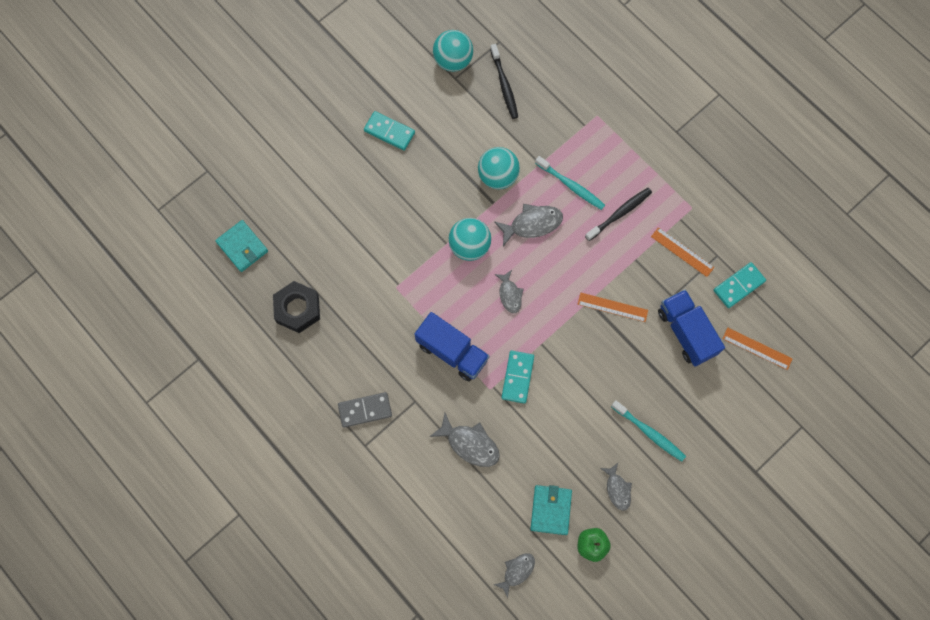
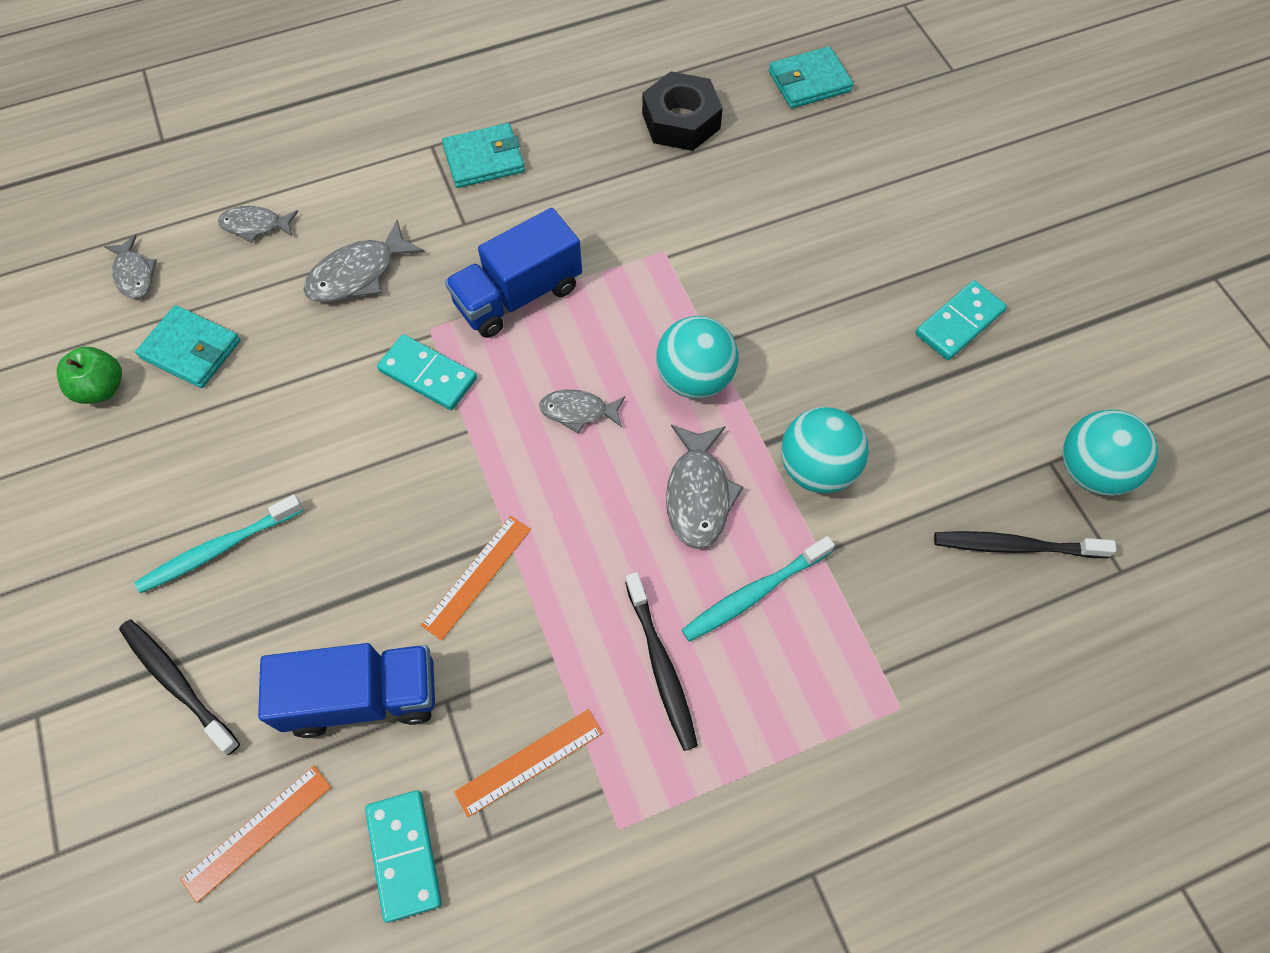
camera: 110 degrees right, 10 degrees down
grey domino [338,392,392,428] -> turquoise wallet [442,123,525,188]
grey fish [600,463,632,511] -> grey fish moved to [218,206,298,243]
none -> black toothbrush [119,620,240,755]

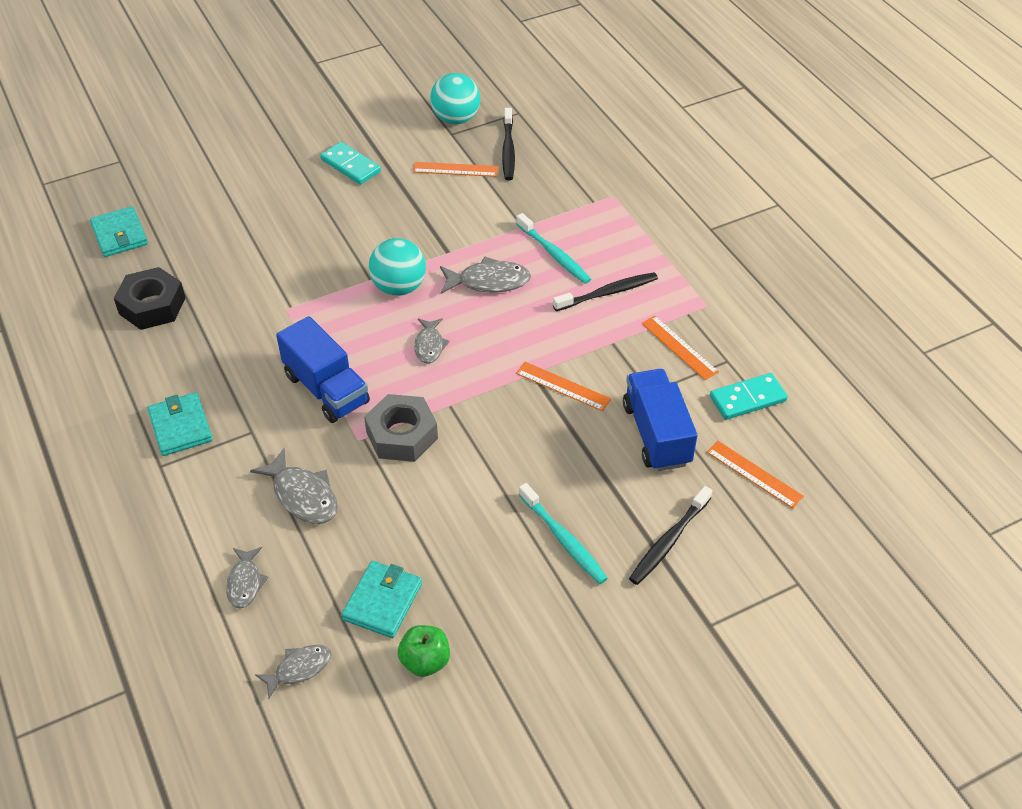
camera: 95 degrees left, 15 degrees down
turquoise domino [377,334,477,410] -> grey nut [364,394,438,462]
turquoise ball [781,407,869,493] -> none
none -> orange ruler [413,162,498,177]

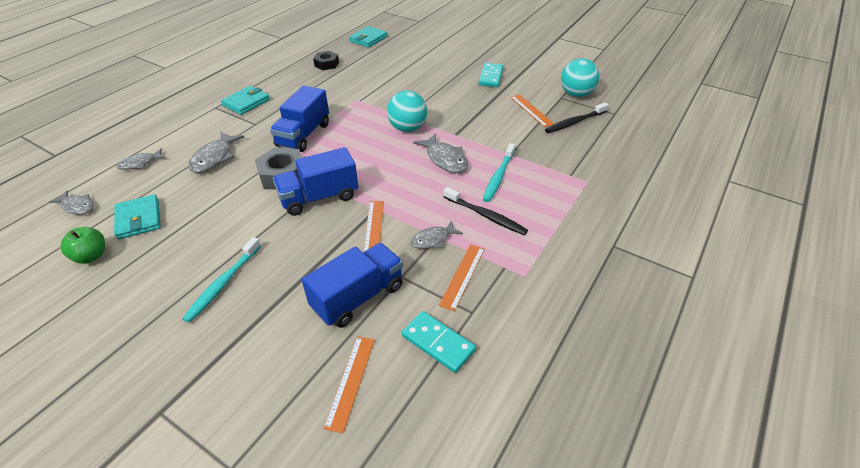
camera: 60 degrees right, 5 degrees down
black nut [114,267,185,330] -> black nut [313,51,339,70], size x0.65
turquoise wallet [341,561,422,638] -> turquoise wallet turned 75 degrees clockwise [114,194,161,239]
grey fish [414,318,450,364] -> grey fish moved to [411,221,463,249]
black toothbrush [629,486,712,585] -> none
none -> blue truck [273,147,358,216]

